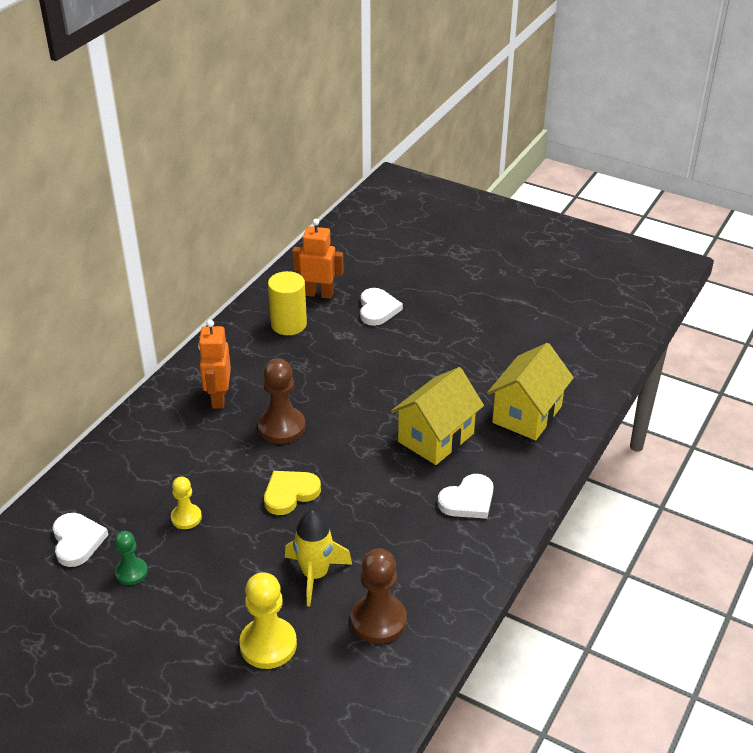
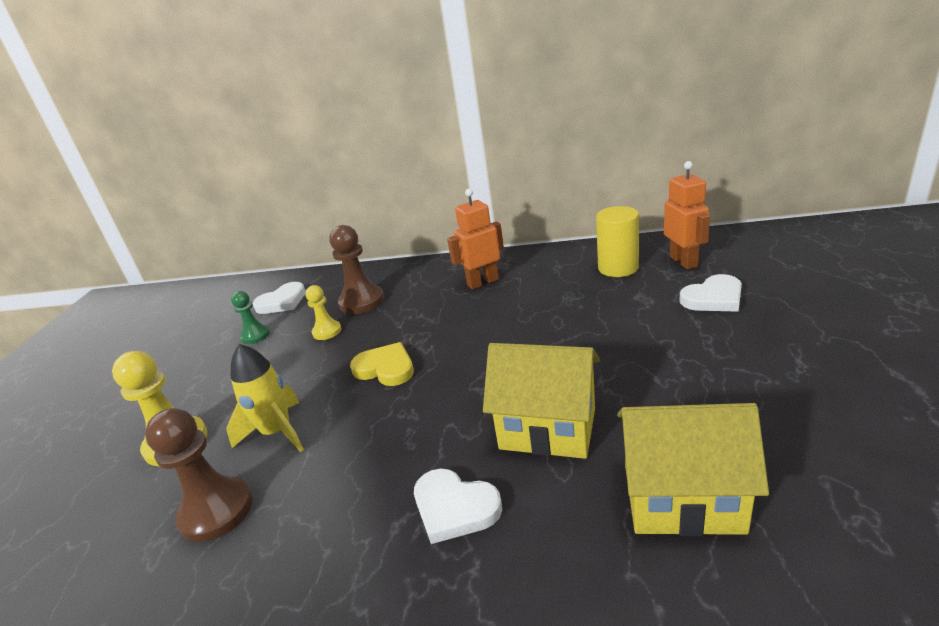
camera: 70 degrees right, 10 degrees down
brown pawn [258,358,306,444] -> brown pawn moved to [329,225,384,314]

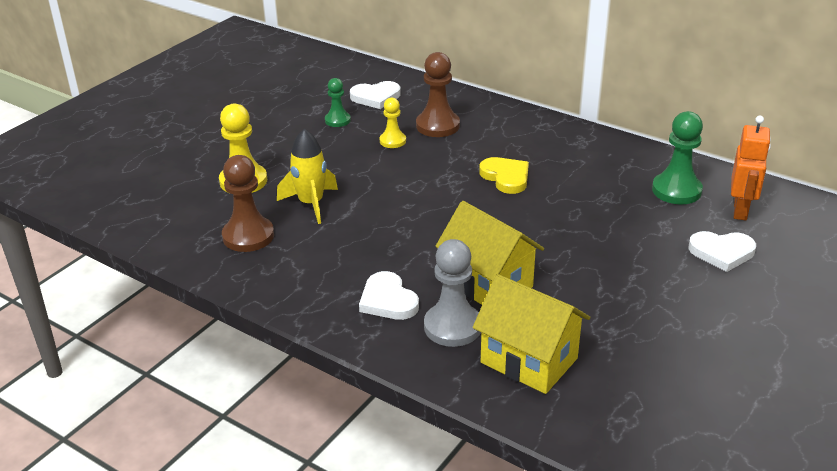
camera: 25 degrees right, 5 degrees up
yellow heart [350,342,414,386] -> yellow heart moved to [479,157,529,194]
orange robot [447,189,504,289] -> none
yellow cylinder [596,206,639,277] -> green pawn [652,111,703,204]
none -> grey pawn [424,239,481,347]

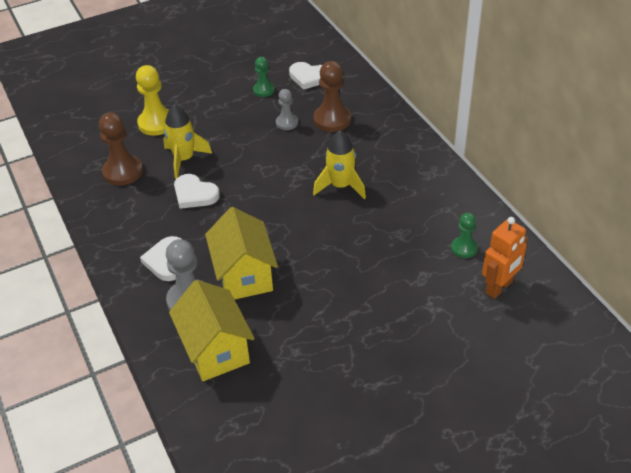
camera: 30 degrees right, 10 degrees up
yellow pawn [380,98,406,148] -> grey pawn [276,89,298,130]
yellow heart [479,157,529,194] -> yellow rocket [313,131,366,199]
green pawn [652,111,703,204] -> green pawn [451,213,478,258], size x0.59
white heart [688,231,756,272] -> white heart moved to [174,174,220,209]

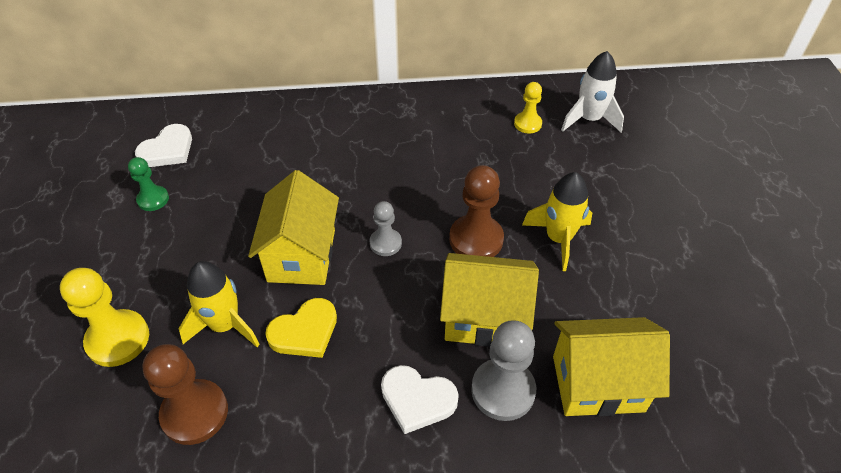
camera: 70 degrees left, 5 degrees up
white heart [174,174,220,209] -> yellow heart [265,298,337,358]
grey pawn [276,89,298,130] -> grey pawn moved to [369,201,402,256]
brown pawn [313,61,351,132] -> brown pawn moved to [449,165,504,257]
yellow rocket [313,131,366,199] -> yellow rocket moved to [522,172,592,271]
green pawn [451,213,478,258] -> yellow pawn [514,82,542,133]
orange robot [482,217,528,299] -> white rocket [561,51,624,132]
none -> yellow house [248,170,339,285]

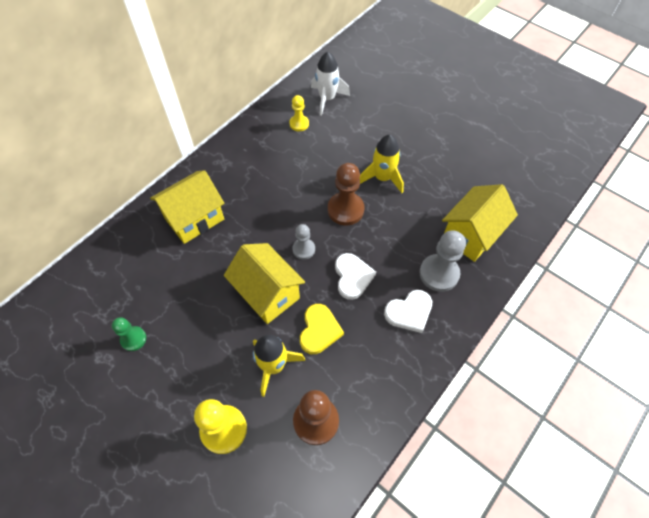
camera: 45 degrees left, 10 degrees up
white heart [135,124,192,167] -> white heart moved to [335,253,376,300]
yellow house [440,253,539,347] -> yellow house moved to [150,170,224,244]

